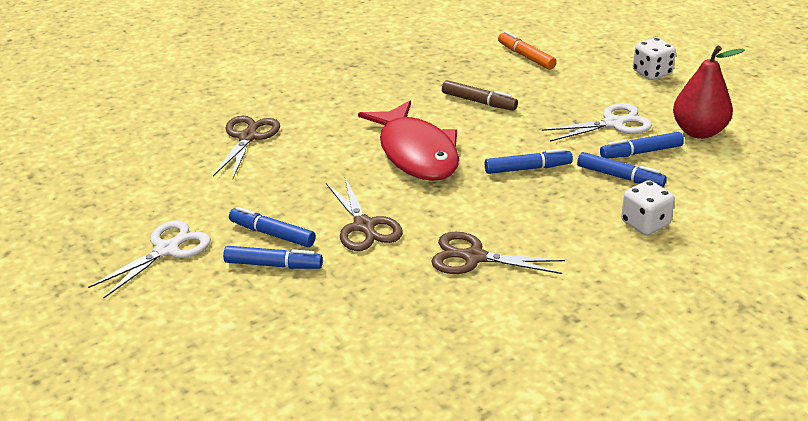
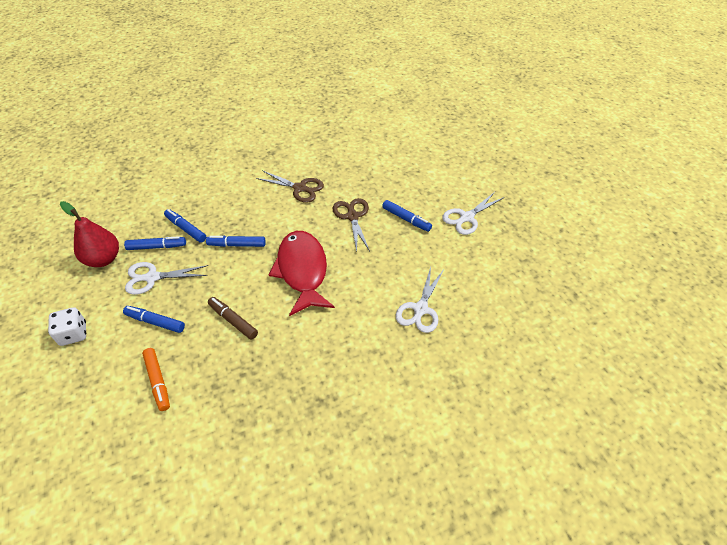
camera: 170 degrees left, 15 degrees up
brown scissors [213,116,280,178] -> white scissors [396,267,444,333]
blue marker [223,246,323,269] -> blue marker moved to [123,306,185,333]
white dice [621,180,675,235] -> none

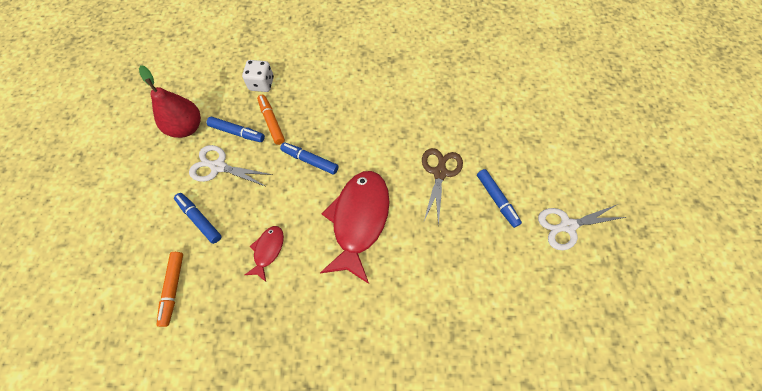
camera: 25 degrees right, 15 degrees up
white dice [48,307,86,346] -> white dice moved to [242,60,274,92]
blue marker [164,209,206,243] -> orange marker [257,95,285,145]
brown marker [208,297,258,340] -> red fish [245,226,284,282]
brown scissors [256,170,324,203] -> none
white scissors [396,267,444,333] -> none

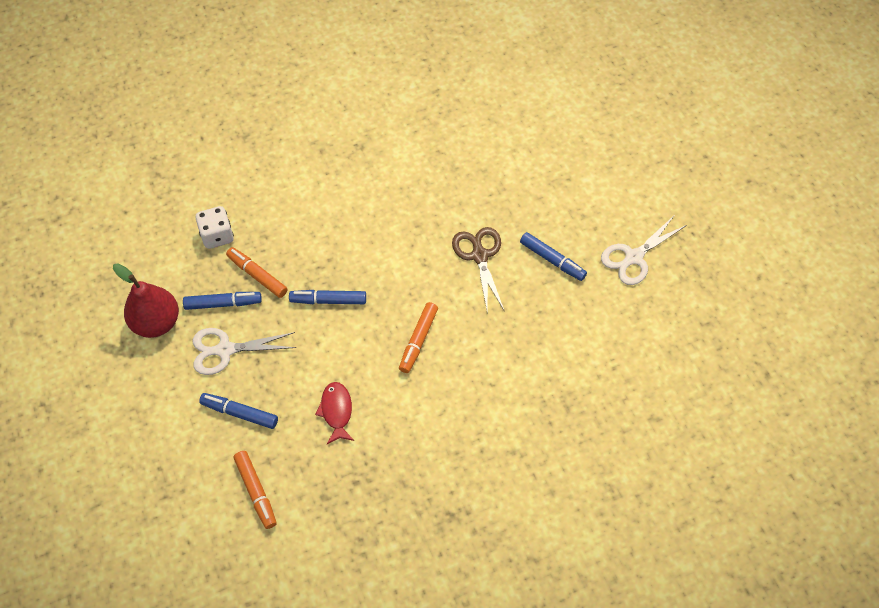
camera: 25 degrees left, 5 degrees down
red fish [320,171,390,284] -> orange marker [399,302,438,373]

